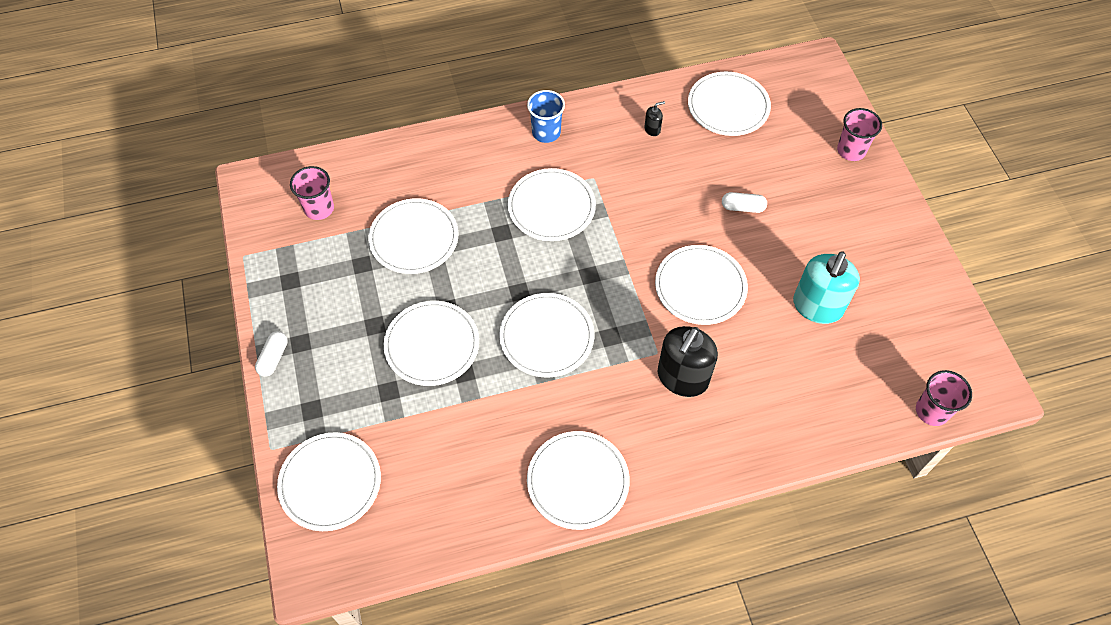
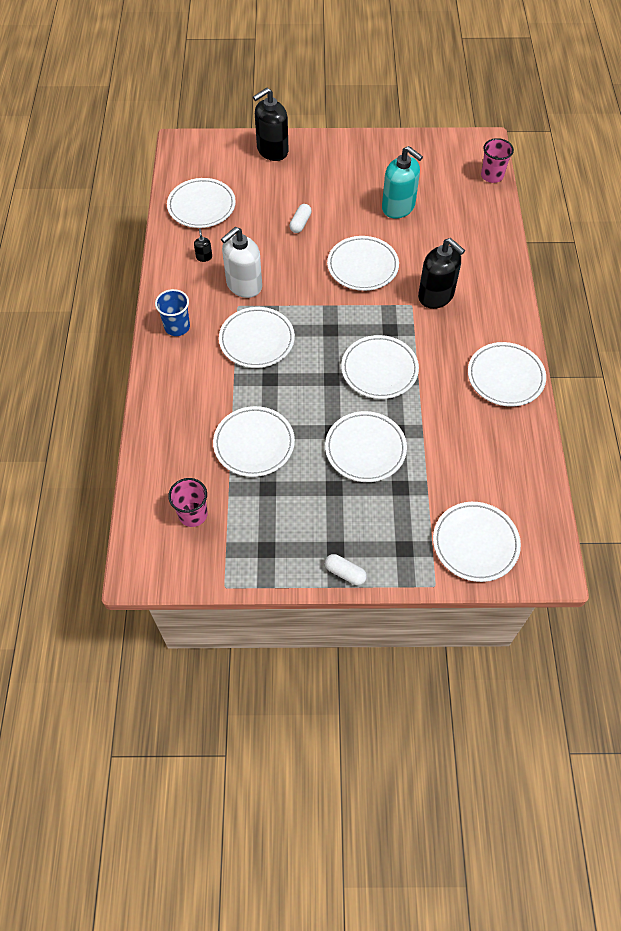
camera: 75 degrees left, 0 degrees up
pink cup [837,108,882,161] -> black soap dispenser [253,88,289,161]
none -> white soap dispenser [221,227,262,298]

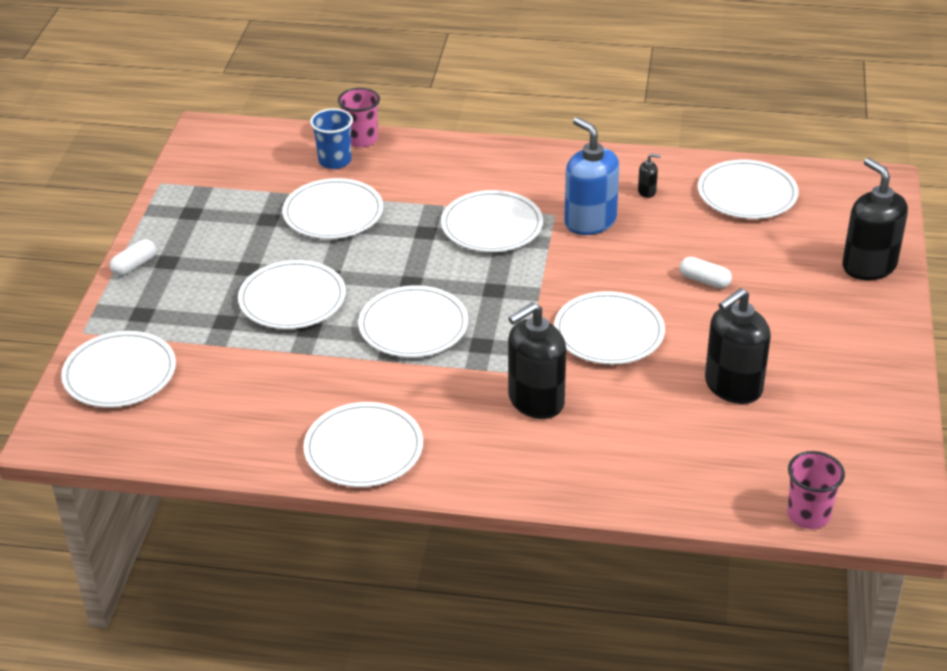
camera: 100 degrees right, 20 degrees down
blue cup [155,289,190,336] -> blue cup moved to [310,108,353,169]
pink cup [168,478,208,527] -> pink cup moved to [338,88,380,147]
white soap dispenser [221,227,262,298] -> blue soap dispenser [564,117,619,235]
turquoise soap dispenser [382,146,423,219] -> black soap dispenser [705,288,771,404]

